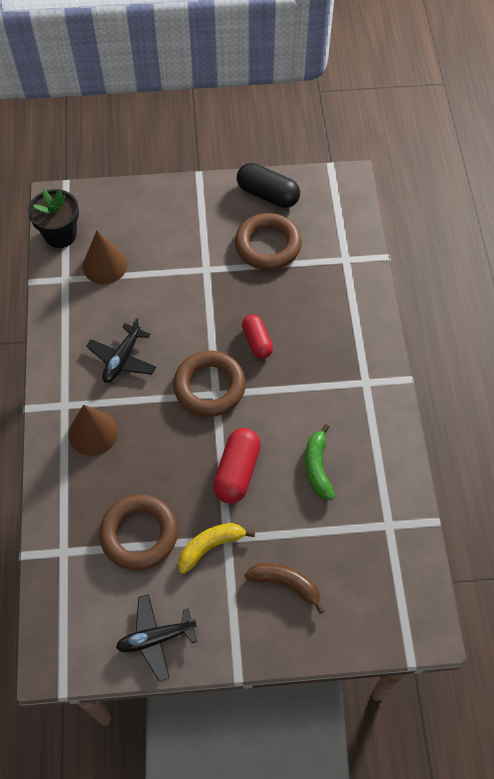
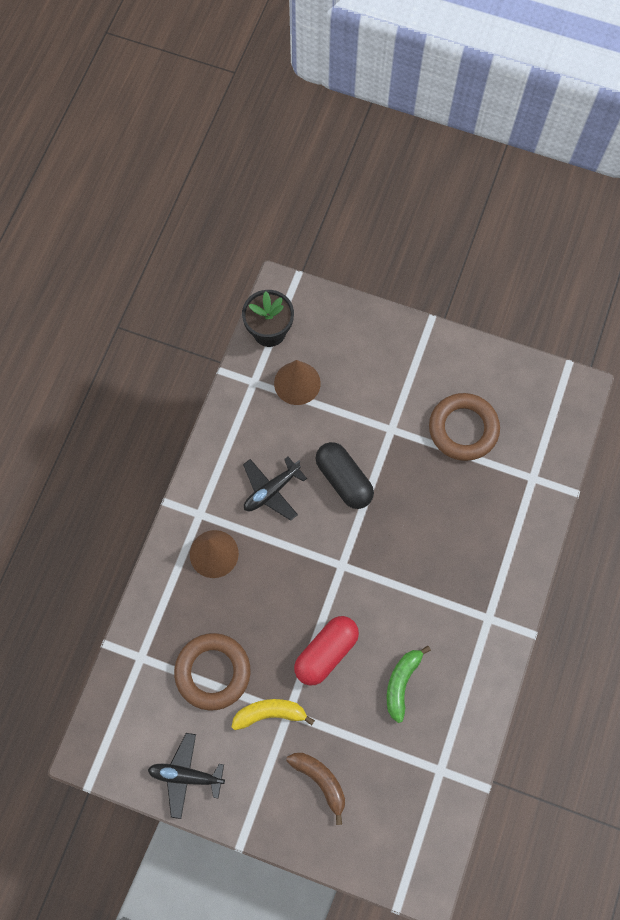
camera: 25 degrees right, 10 degrees up
brown ring [173,351,246,417] -> none
black capsule [237,163,300,208] -> black capsule moved to [315,442,374,509]
red capsule [242,315,273,359] -> none

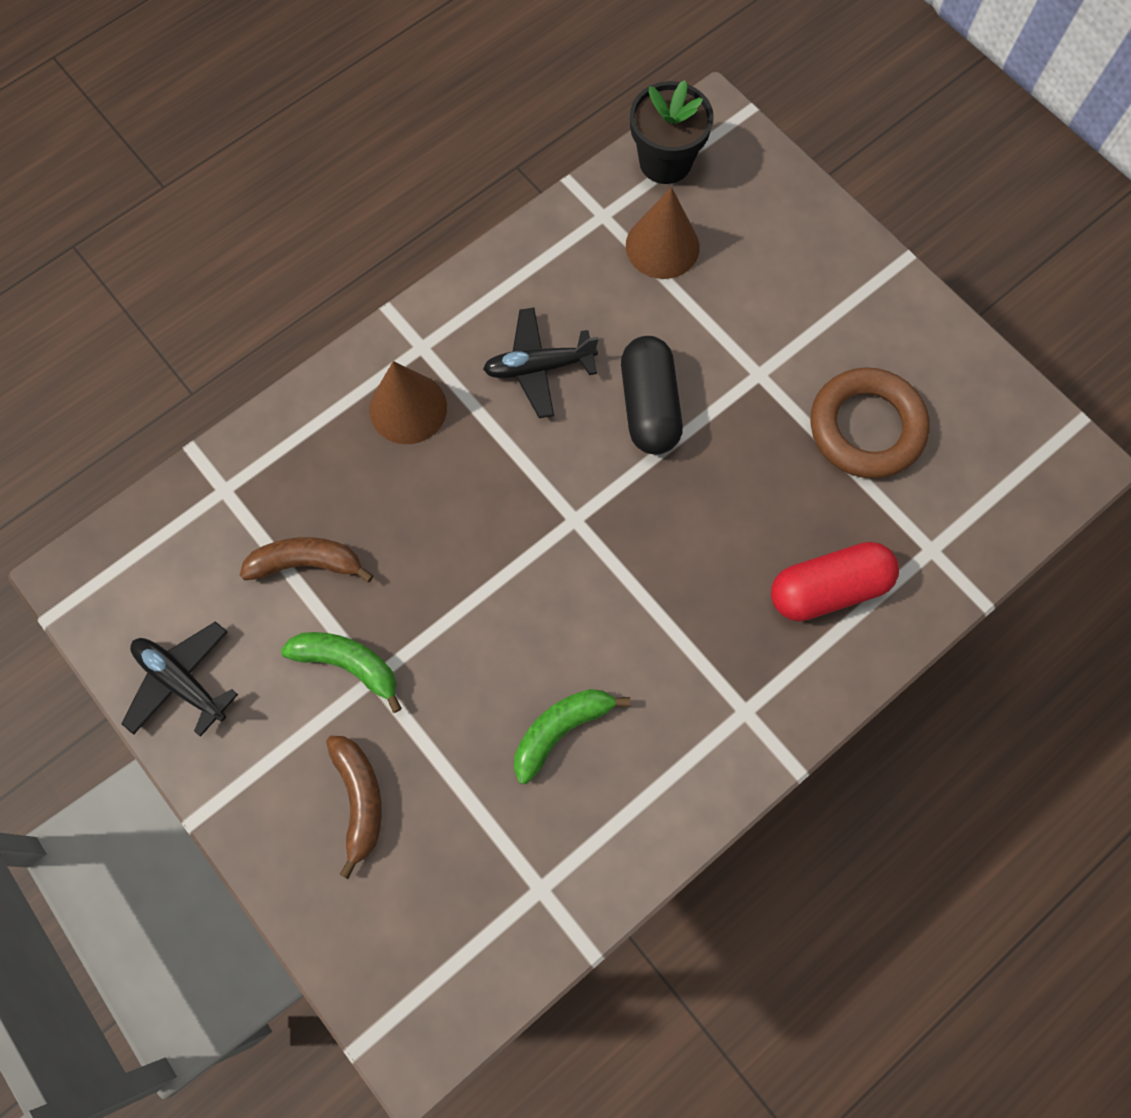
camera: 30 degrees right, 0 degrees up
brown ring [174,633,250,711] -> brown banana [240,537,374,583]
yellow banana [232,699,315,730] -> green banana [281,632,402,713]
red capsule [294,616,359,686] -> red capsule moved to [771,542,899,622]

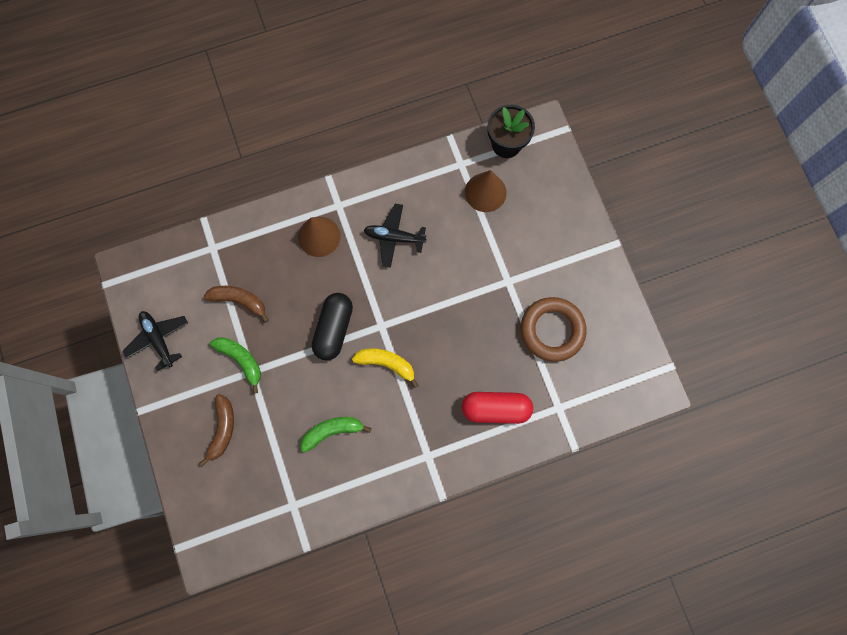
camera: 20 degrees right, 5 degrees up
black capsule [621,336,683,455] -> black capsule moved to [312,293,353,361]
none -> yellow banana [352,349,418,388]

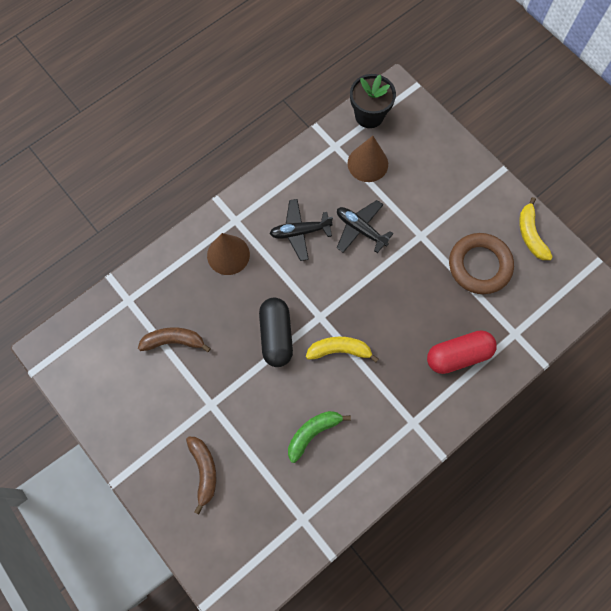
camera: 20 degrees left, 5 degrees down
black plane [123,311,188,371] -> black plane moved to [337,200,394,253]
green banana [210,337,261,393] -> none
none -> yellow banana [519,197,553,260]

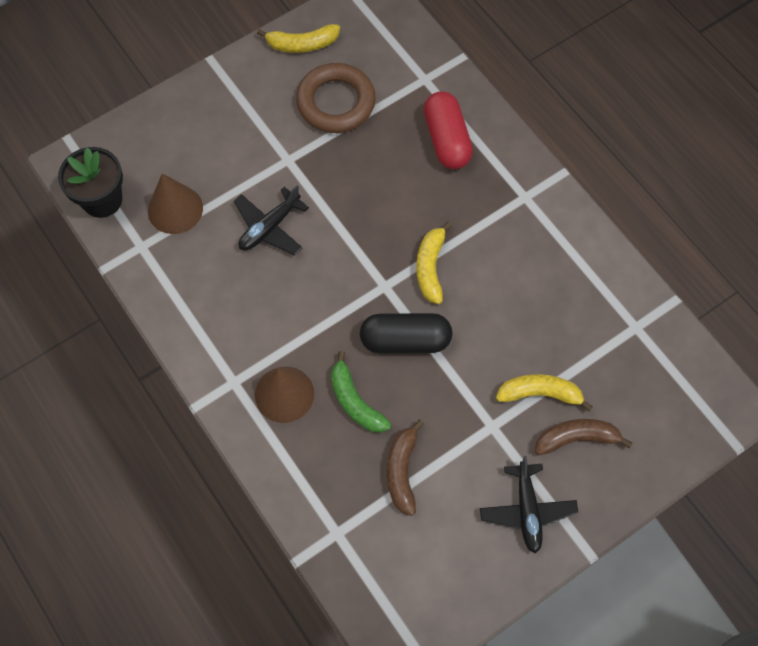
camera: 85 degrees left, 5 degrees down
black plane [270,199,333,261] -> black plane moved to [480,456,578,553]
green banana [288,411,351,463] -> green banana moved to [331,351,391,433]
none -> yellow banana [496,374,592,412]

